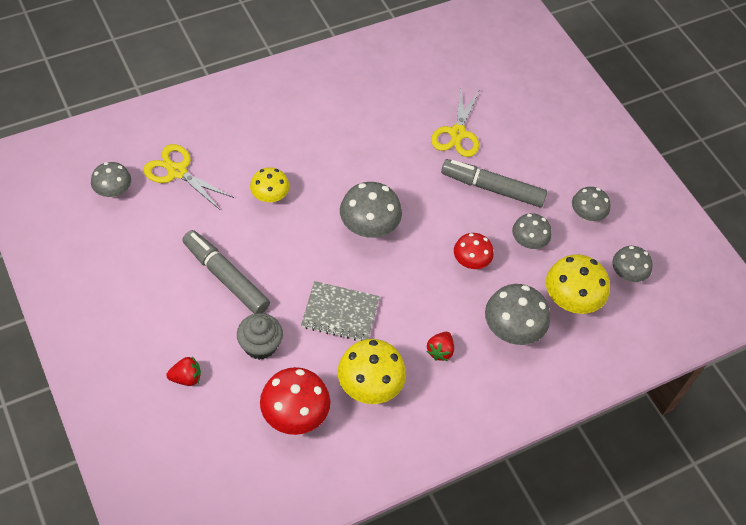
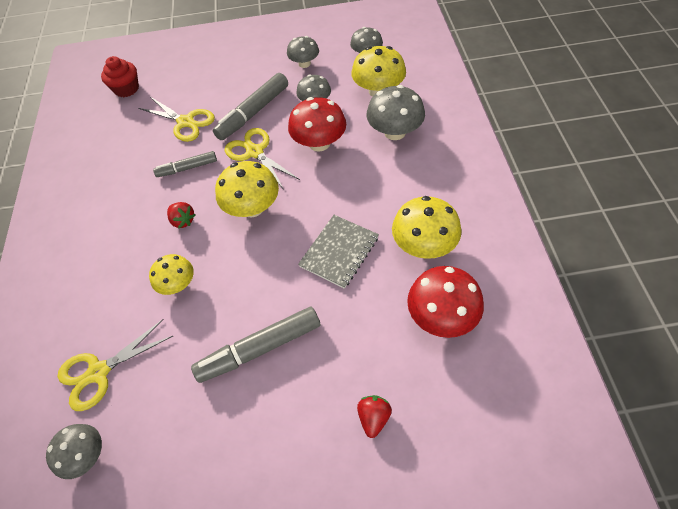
camera: 60 degrees left, 0 degrees up
grey cupcake [237,313,283,360] -> none
grey mushroom [340,182,402,238] -> yellow mushroom [215,161,279,218]
red strawberry [426,332,454,361] -> red strawberry moved to [167,202,195,229]
red mushroom [454,233,494,269] -> red mushroom [288,97,346,152], size x1.56
none -> red cupcake [101,56,139,97]
none -> grey marker [153,151,217,177]
none -> yellow scissors [225,128,300,190]

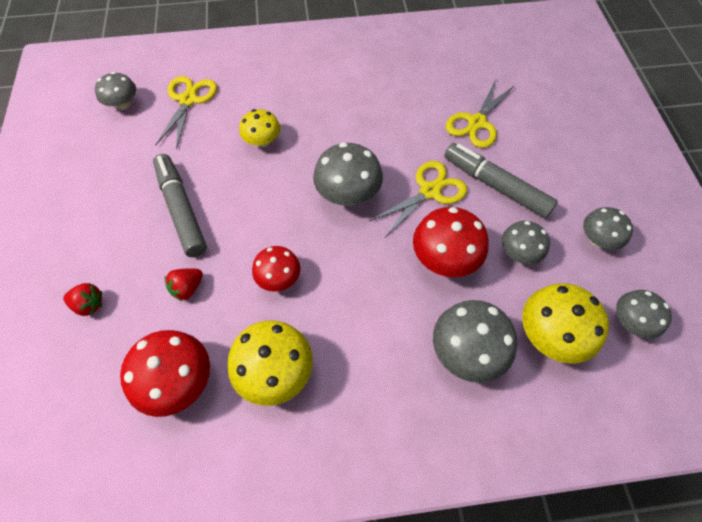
camera: 85 degrees right, 5 degrees up
yellow scissors [58,319,173,411] -> yellow scissors turned 45 degrees clockwise [155,76,217,149]
red cupcake [101,56,139,97] -> none
grey marker [153,151,217,177] -> none
red strawberry [167,202,195,229] -> red strawberry moved to [165,268,203,301]
yellow mushroom [215,161,279,218] -> grey mushroom [313,142,383,206]
grey notebook [298,215,379,289] -> red mushroom [252,246,300,292]

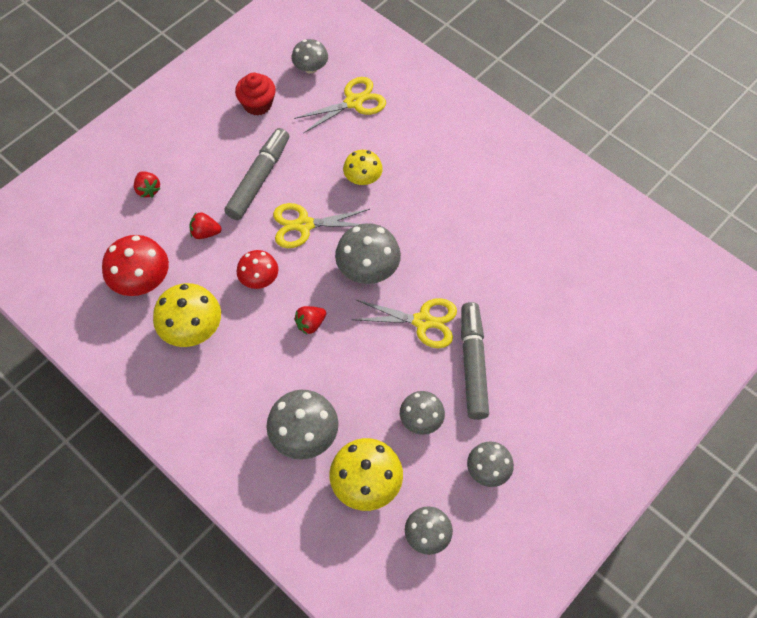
camera: 50 degrees right, 0 degrees up
red mushroom [413,207,489,277] -> none
yellow scissors [446,80,515,148] -> yellow scissors moved to [273,203,370,248]
none -> red cupcake [235,73,276,116]
none -> red strawberry [294,306,326,334]

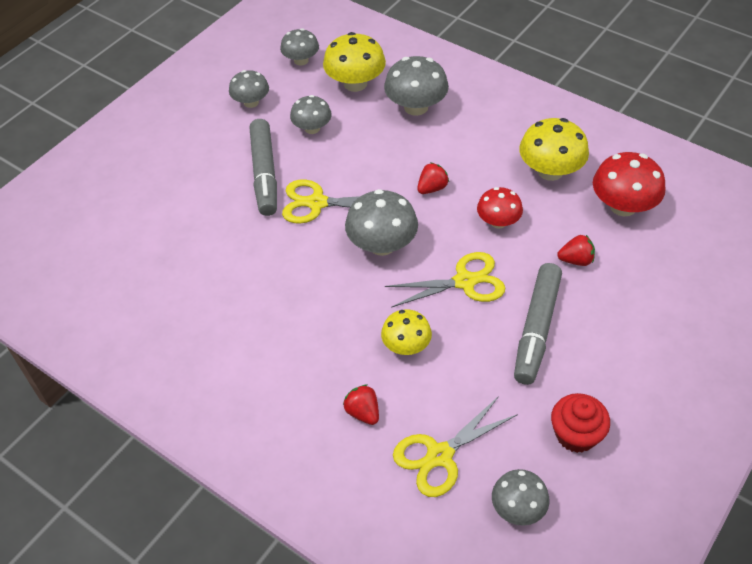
camera: 175 degrees right, 10 degrees down
red strawberry [134,171,161,198] -> red strawberry moved to [343,384,379,425]

